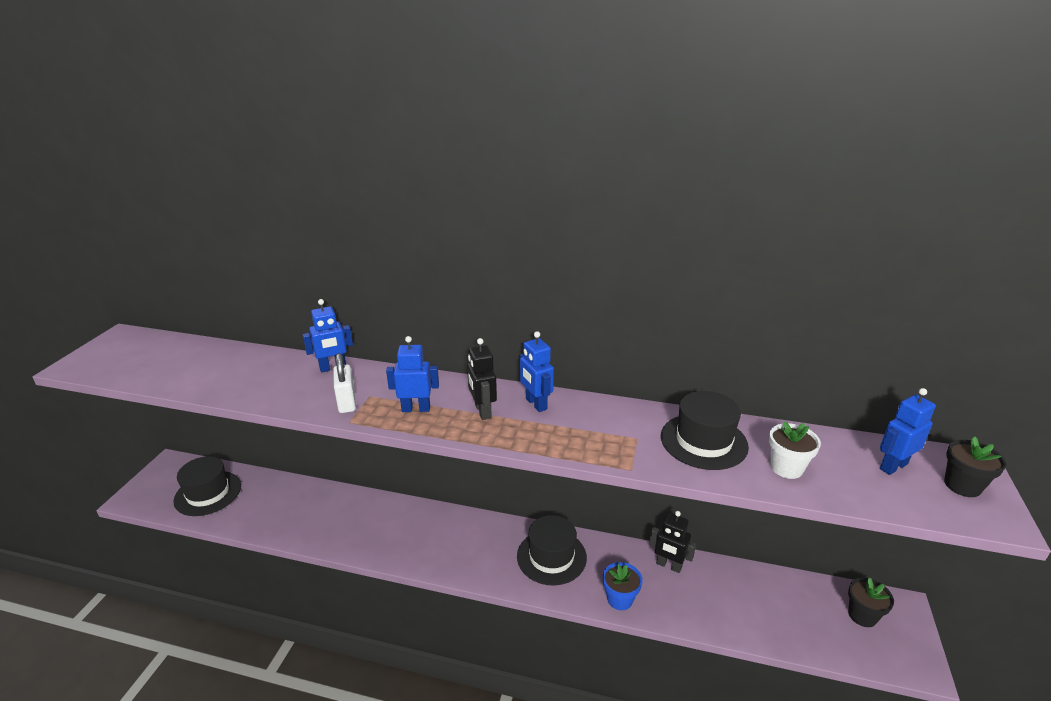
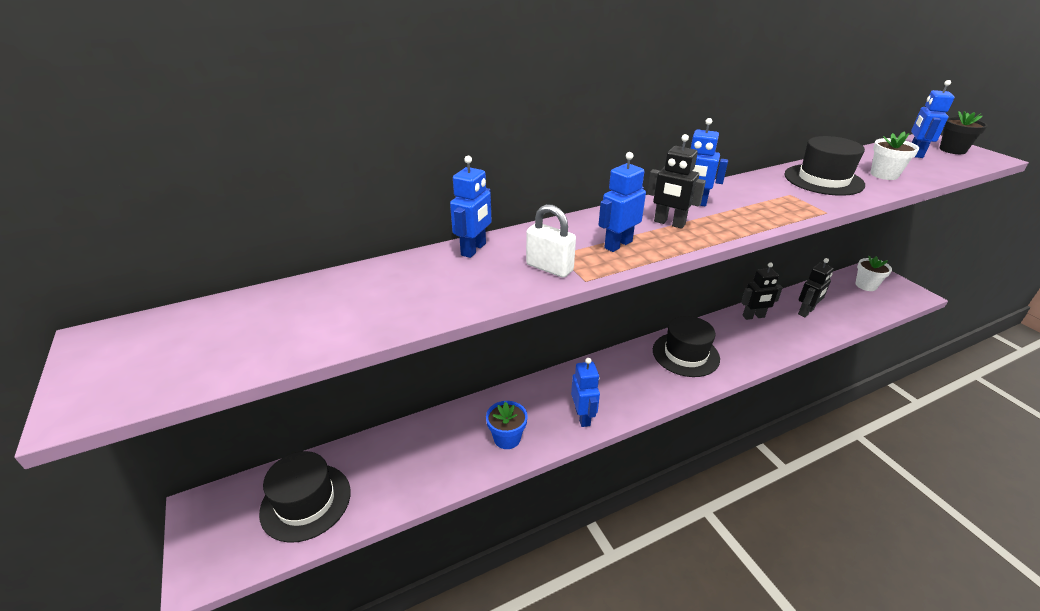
camera: 40 degrees left, 5 degrees up
blue flower pot [603,562,643,610] -> blue flower pot moved to [486,401,528,449]
black flower pot [848,578,894,627] -> white flower pot [855,256,892,291]
none -> blue robot [571,358,600,427]
none -> black robot [798,258,834,317]

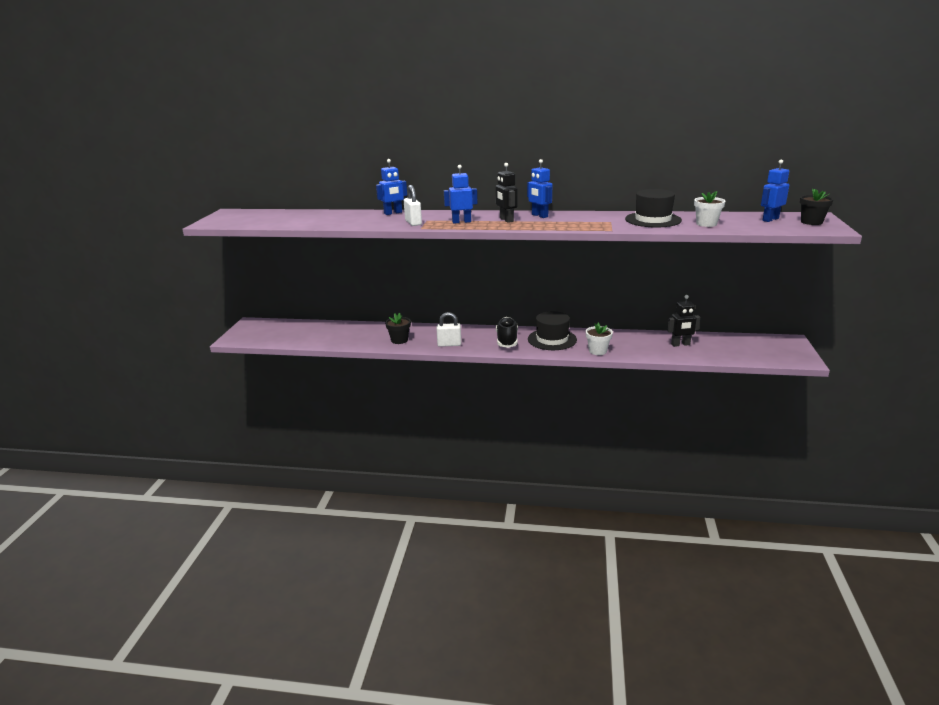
camera: 35 degrees right, 10 degrees down
black hat [259,451,351,543] -> none
blue flower pot [486,401,528,449] -> black flower pot [385,313,411,344]
blue robot [571,358,600,427] -> white padlock [437,312,461,347]
black robot [741,262,783,320] -> none
white flower pot [855,256,892,291] -> white flower pot moved to [586,323,613,355]
none -> black shoe [496,317,518,348]

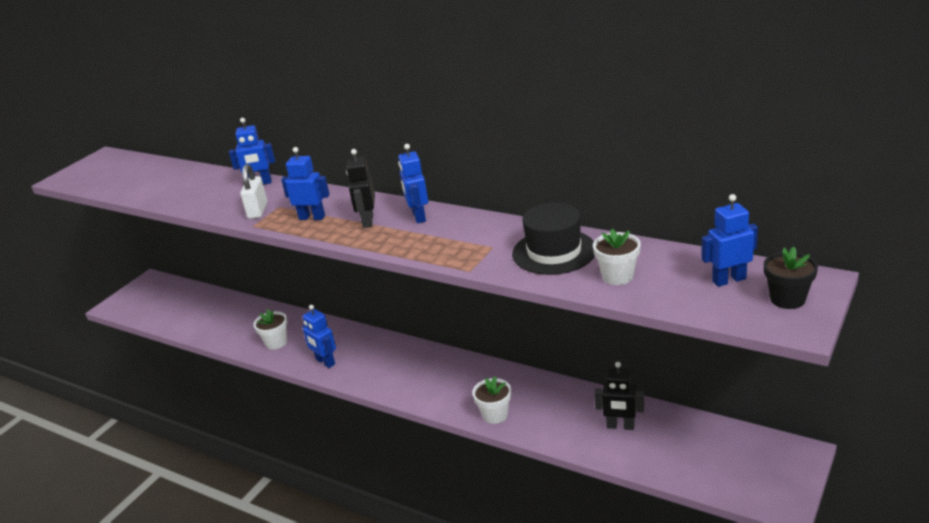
camera: 25 degrees right, 5 degrees up
black flower pot [385,313,411,344] -> white flower pot [253,309,288,350]
white padlock [437,312,461,347] -> blue robot [302,305,336,368]
black shoe [496,317,518,348] -> none
black hat [528,311,577,350] -> none

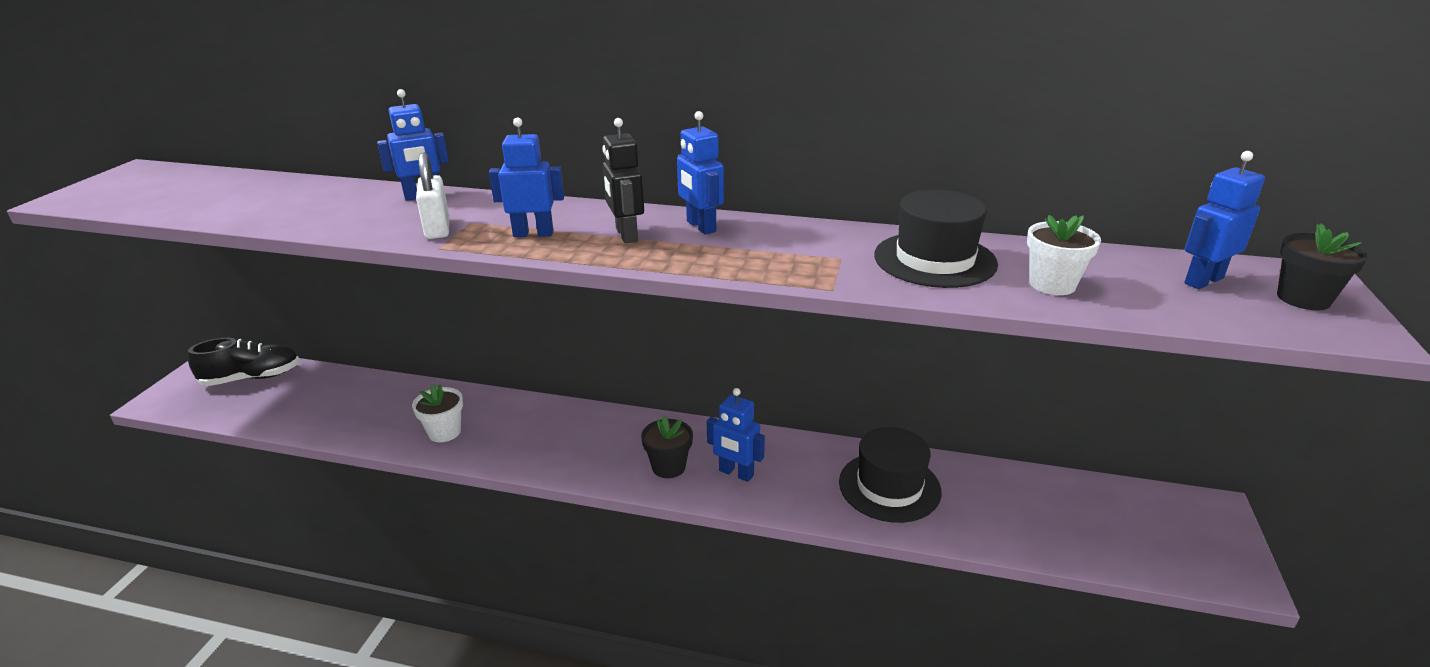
camera: 20 degrees left, 0 degrees up
blue robot [302,305,336,368] -> blue robot moved to [707,388,765,482]
white flower pot [472,376,511,424] -> none
black robot [594,362,644,430] -> none
none -> black shoe [188,338,300,386]
none -> black flower pot [641,416,693,478]
none -> black hat [839,427,941,523]

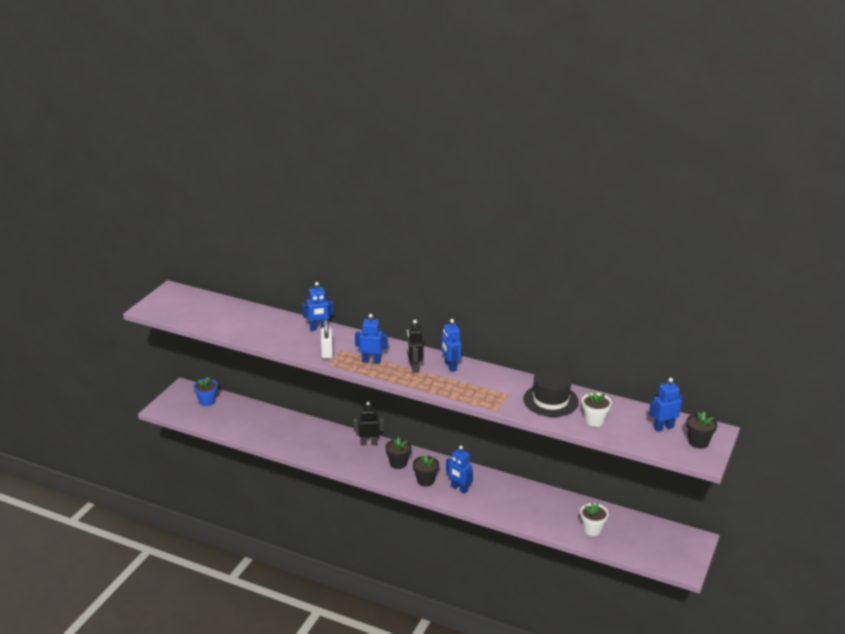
camera: 10 degrees right, 0 degrees up
black shoe [188,338,300,386] -> blue flower pot [193,377,218,406]
white flower pot [412,384,463,442] -> white flower pot moved to [580,502,608,536]
black hat [839,427,941,523] -> none
none -> black robot [354,402,384,445]
none -> black flower pot [385,437,411,469]

